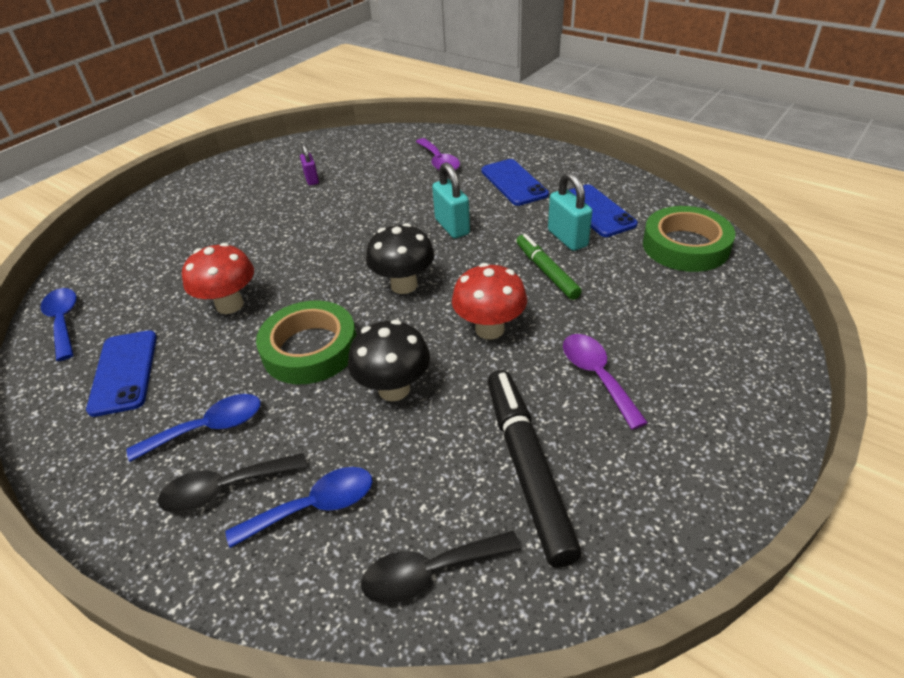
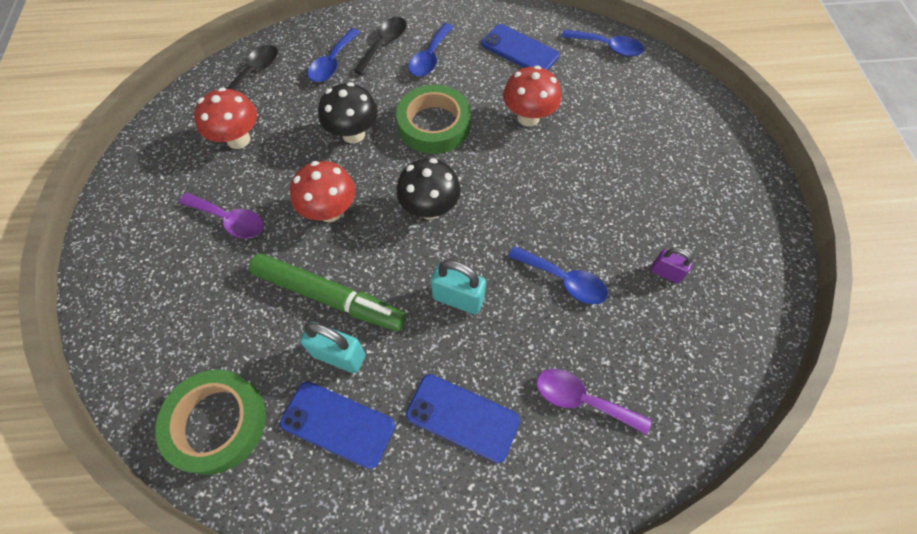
camera: 135 degrees right, 20 degrees up
black marker [488,370,582,568] -> red mushroom [194,87,257,149]
green marker [517,234,582,300] -> green marker [249,253,406,331], size x1.58
none -> blue spoon [508,246,608,304]

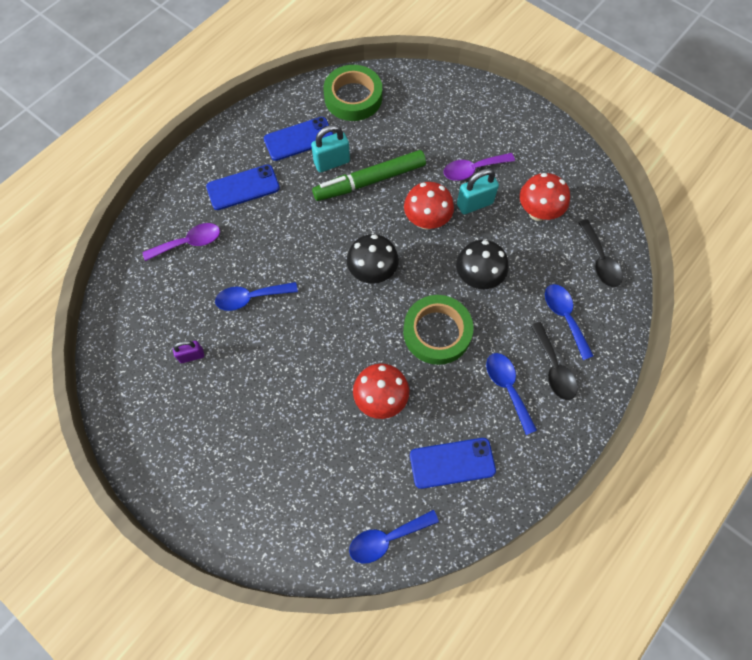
camera: 135 degrees right, 5 degrees up
turquoise padlock [431,260,486,315] -> turquoise padlock moved to [457,169,499,214]

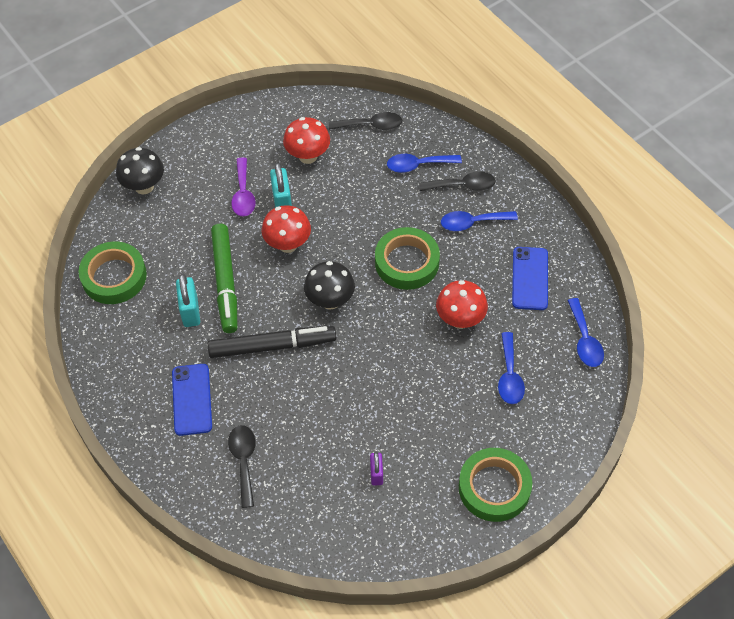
camera: 75 degrees left, 10 degrees down
purple spoon [142,223,220,261] -> black spoon [228,425,256,508]
blue spoon [215,282,298,311] -> blue spoon moved to [498,332,525,404]
blue phone [264,117,333,161] -> none
black mushroom [456,240,508,289] -> black mushroom moved to [116,147,164,195]
none -> black marker [207,326,336,358]
none -> green tape [459,448,532,522]

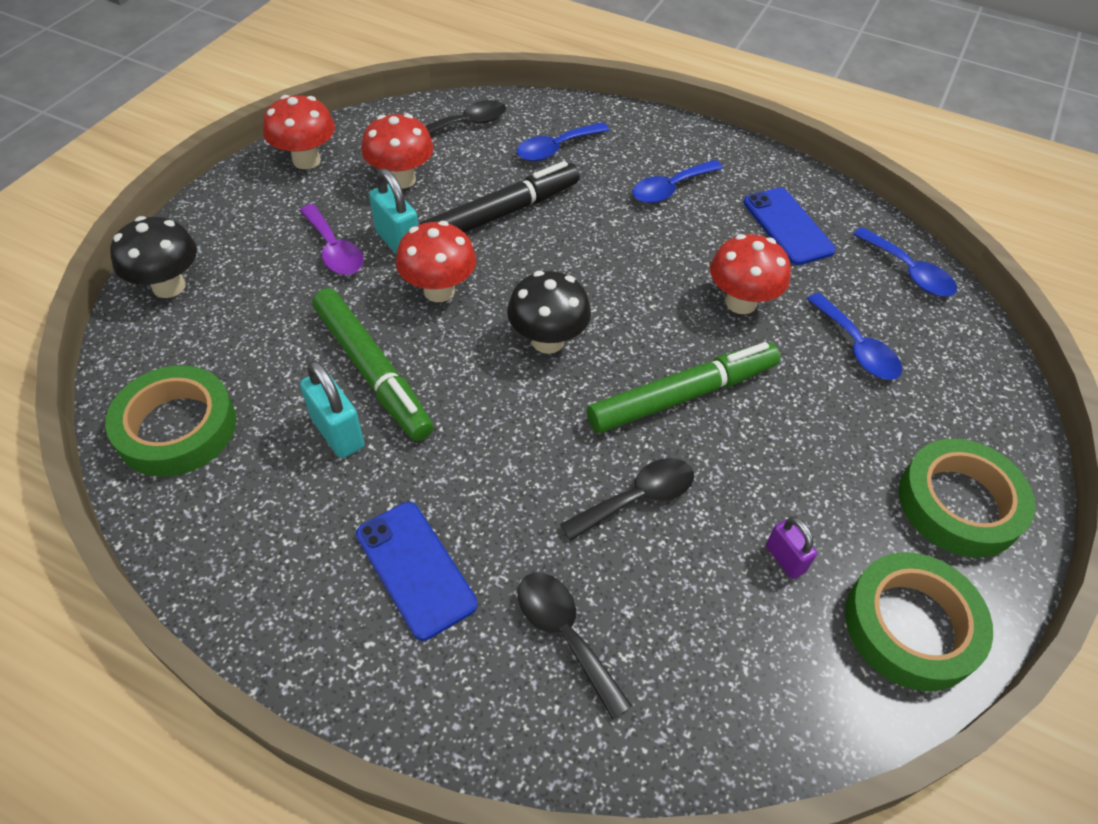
camera: 30 degrees left, 5 degrees down
black marker [207,326,336,358] -> black marker moved to [419,161,580,233]
green tape [375,227,440,290] -> green tape moved to [845,552,993,691]
black spoon [419,171,495,191] -> black spoon moved to [560,458,694,541]
none -> red mushroom [263,95,335,169]
none -> green marker [587,342,780,433]

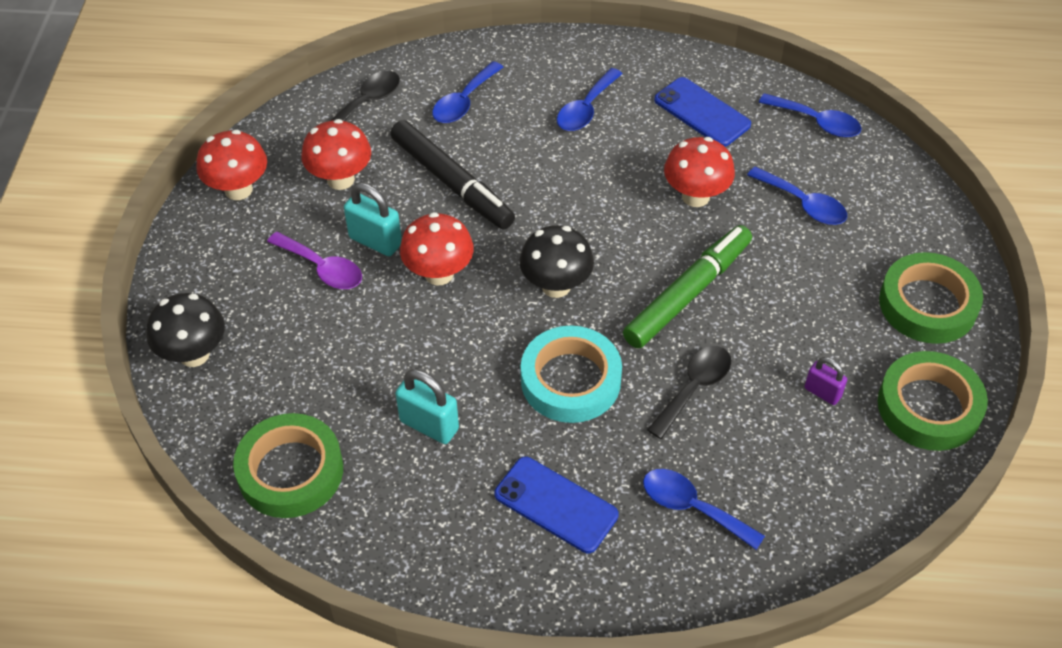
camera: 20 degrees left, 0 degrees up
green marker [312,288,434,441] -> none
black marker [419,161,580,233] -> black marker turned 105 degrees clockwise [390,120,515,229]
black spoon [518,572,632,719] -> blue spoon [643,469,765,550]
none -> turquoise tape [521,326,622,423]

